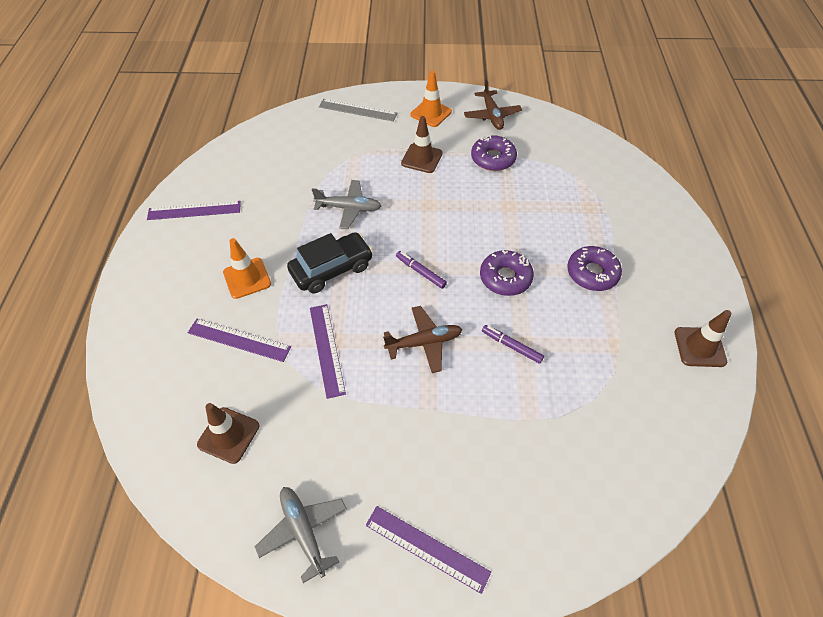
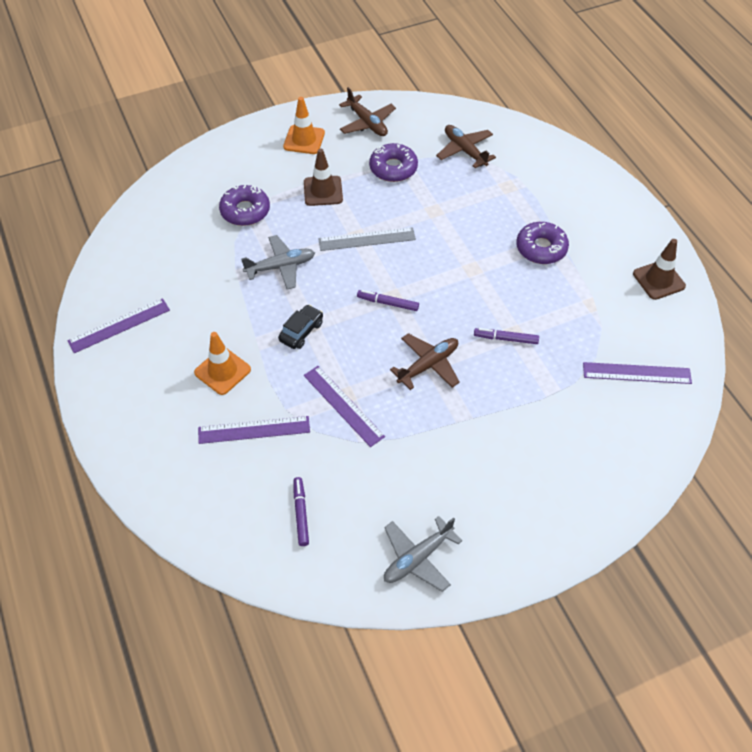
camera: 25 degrees left, 0 degrees up
brown traffic cone [197,403,259,464] -> purple marker [294,477,309,546]
grey plane [255,487,347,583] -> grey plane turned 75 degrees counterclockwise [384,516,462,592]
black car [287,232,373,293] -> black car [278,304,323,349], size x0.60
grey ruler [319,99,397,121] -> grey ruler moved to [318,227,416,251]
purple ruler [366,506,491,594] -> purple ruler moved to [583,362,692,384]
purple donut [480,250,534,296] -> purple donut moved to [219,185,270,226]
none -> brown plane [436,125,496,168]

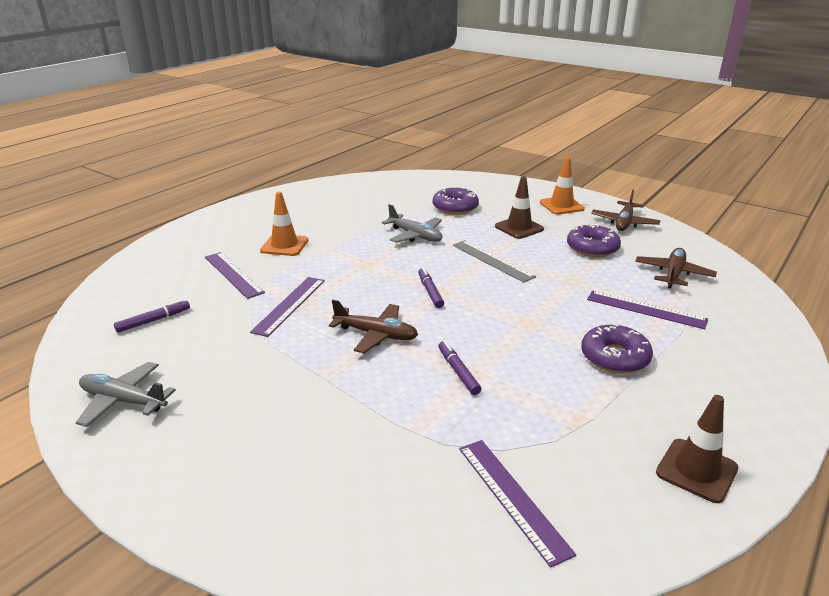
camera: 60 degrees right, 25 degrees down
purple ruler [67,298,170,353] -> purple ruler moved to [587,290,708,329]
black car [278,304,323,349] -> none

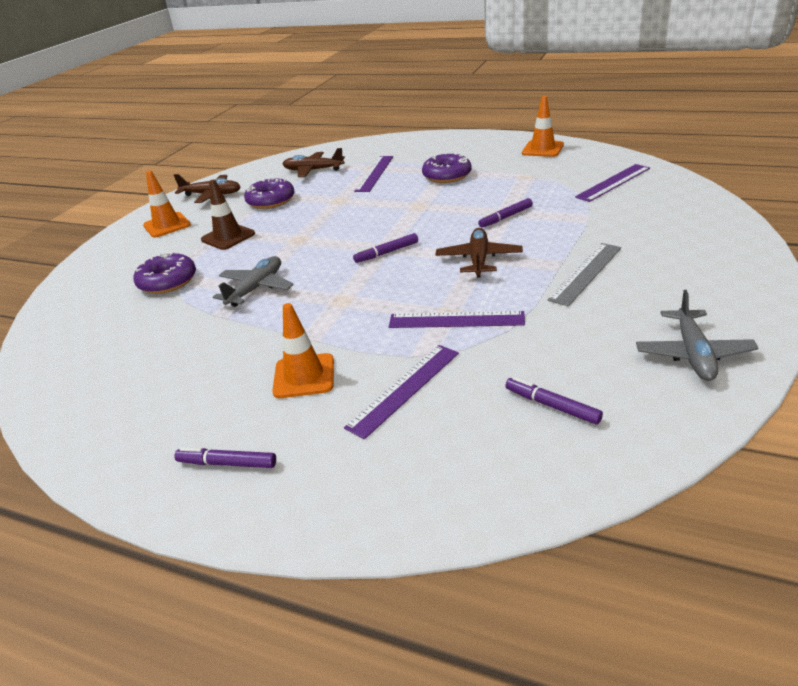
camera: 100 degrees left, 5 degrees up
grey ruler [453,240,536,283] -> grey ruler moved to [548,243,621,306]
brown traffic cone [656,395,739,503] -> orange traffic cone [522,96,564,157]
none -> purple marker [175,447,276,468]

